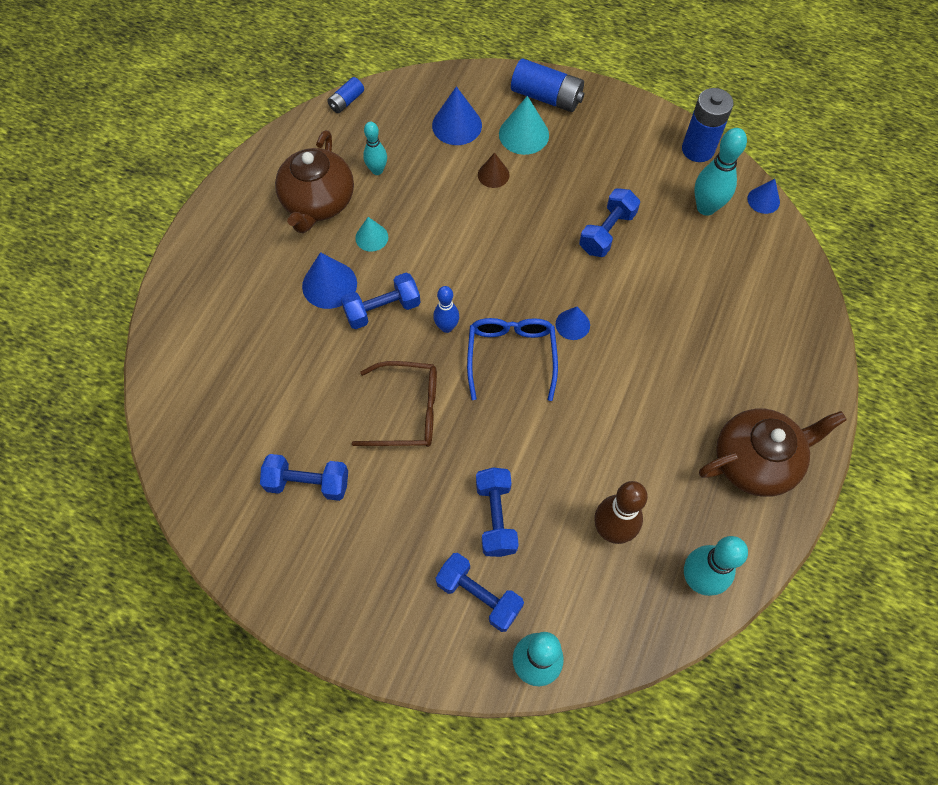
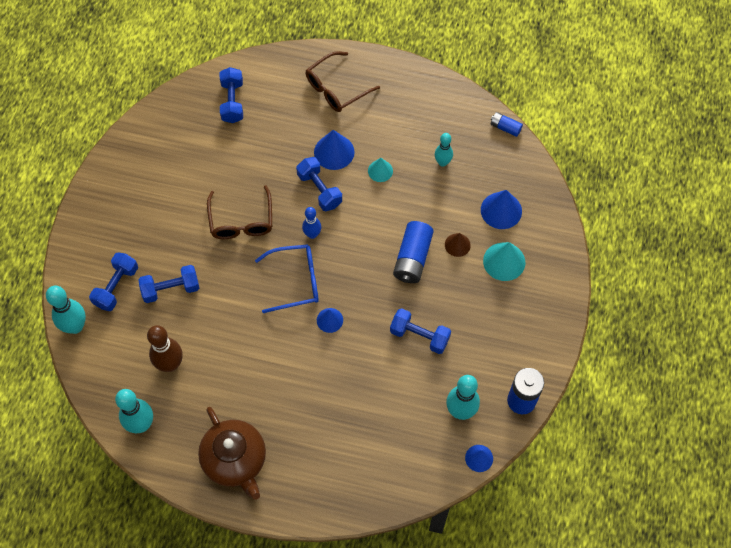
camera: 80 degrees right, 0 degrees up
blue dumbbell [260,454,348,501] -> blue dumbbell moved to [220,67,243,123]
brown teapot [275,130,354,233] -> none
blue battery [511,59,585,112] -> blue battery moved to [393,221,434,283]
none -> brown glasses [306,51,380,112]

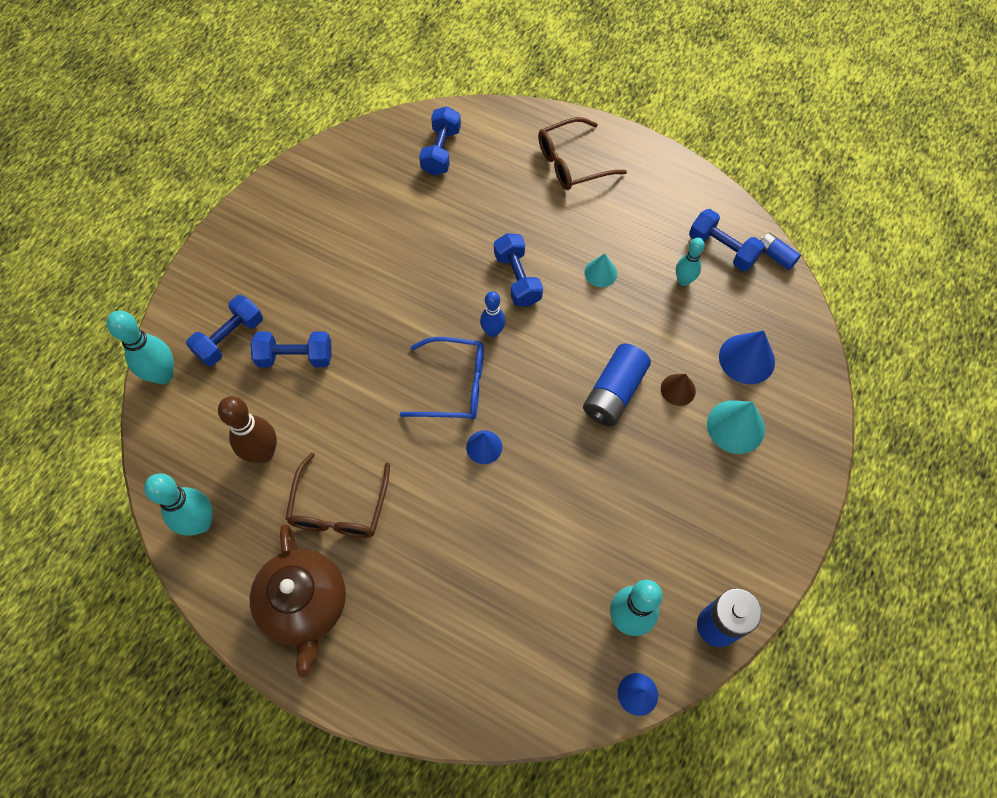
camera: 15 degrees right, 0 degrees up
brown glasses [207,185,272,239] -> brown glasses moved to [285,452,390,538]
blue cone [314,130,355,170] -> none
blue dumbbell [390,308,451,354] -> blue dumbbell moved to [689,209,765,271]

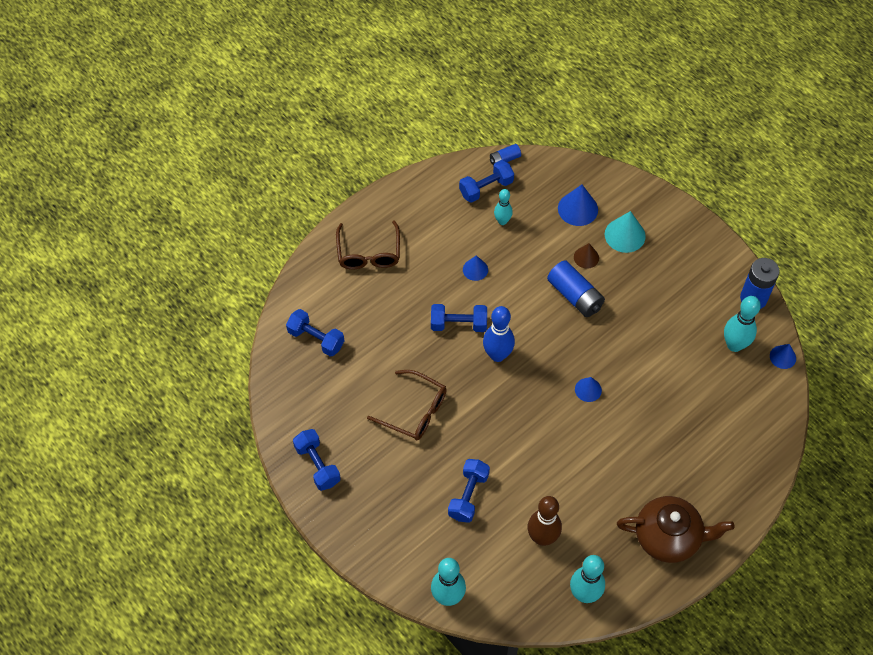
camera: 70 degrees left, 5 degrees down
blue dumbbell [186,295,263,366] -> blue dumbbell moved to [293,429,341,491]
brown glasses [285,452,390,538] -> brown glasses moved to [367,370,447,440]
blue glasses [400,337,484,420] -> none
blue bowling pin [480,291,505,337] -> blue bowling pin [483,306,515,362], size x1.61
turquoise cone [584,254,617,287] -> blue cone [463,256,488,281]

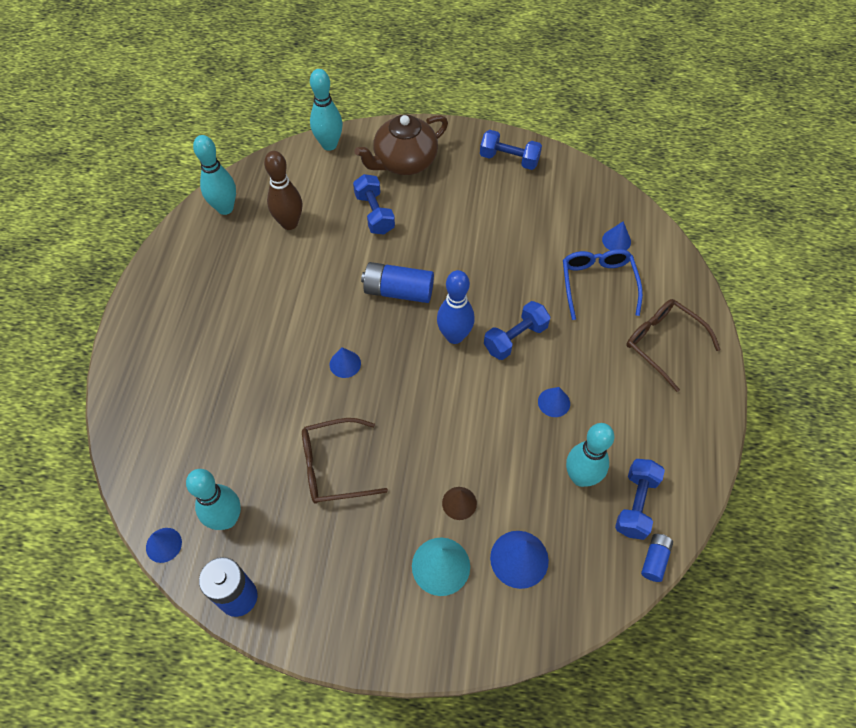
camera: 140 degrees right, 0 degrees up
blue dumbbell [286,309,344,357] -> blue cone [602,221,631,250]
brown glasses [367,370,447,440] -> brown glasses moved to [302,418,388,504]
turquoise bowling pin [494,189,513,225] -> turquoise bowling pin [566,423,614,487], size x1.61
blue battery [547,260,605,317] -> blue battery moved to [361,262,434,303]
brown teapot [617,496,734,563] -> brown teapot moved to [355,115,448,175]
none -> blue glasses [563,249,643,320]

